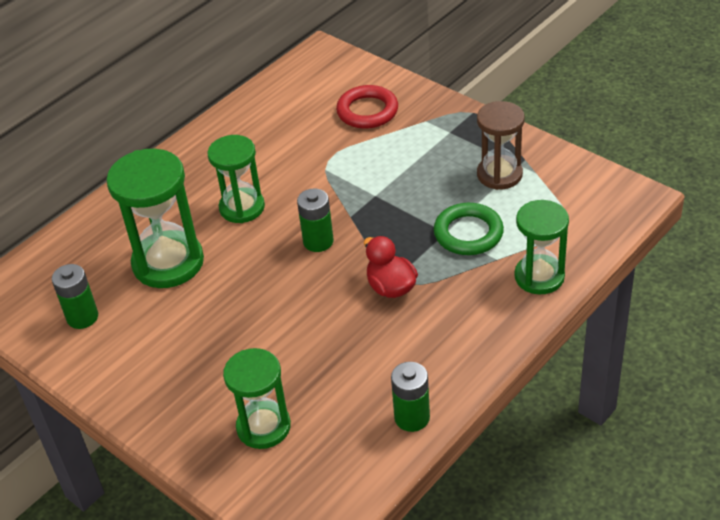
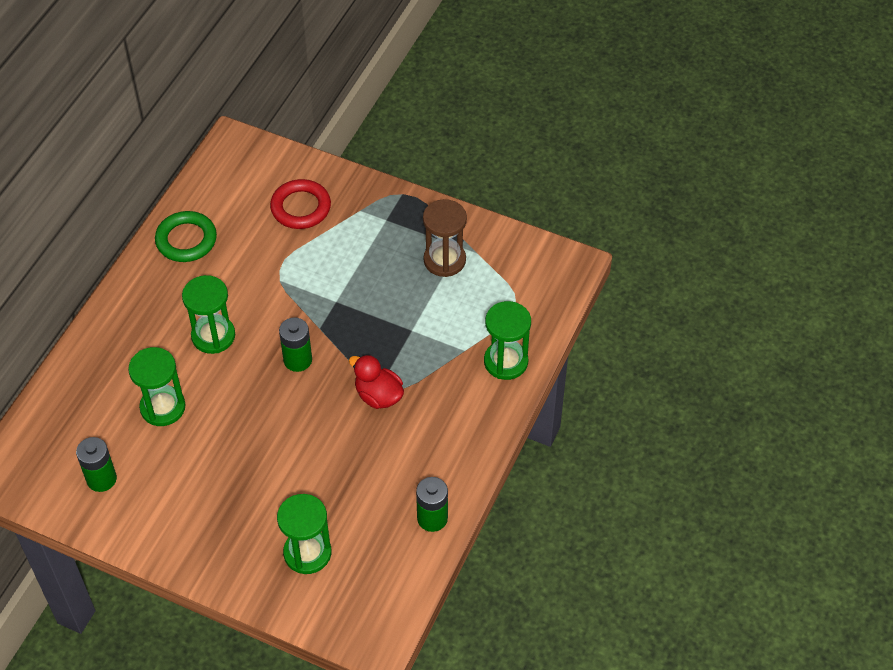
camera: 20 degrees left, 10 degrees up
green hourglass [106,149,204,288] -> green hourglass [128,347,186,426], size x0.66
green ring [434,203,504,255] -> green ring moved to [155,211,217,262]

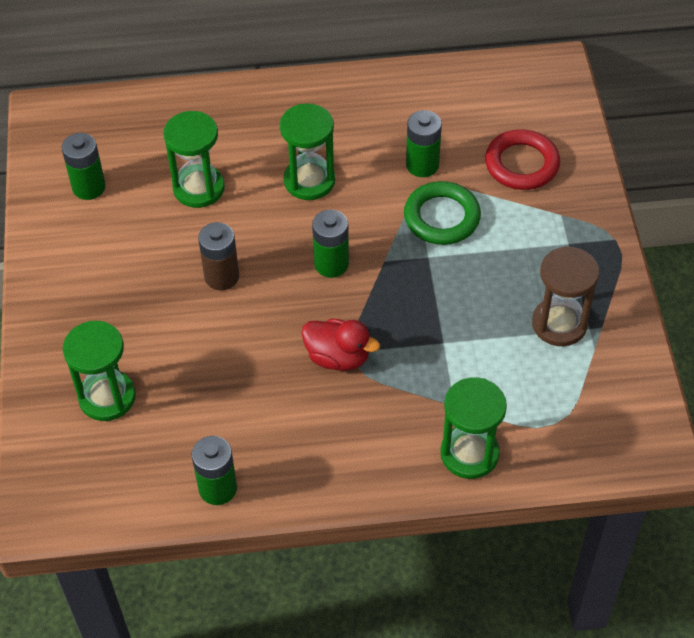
camera: 60 degrees right, 0 degrees up
green ring [155,211,217,262] -> green ring moved to [404,181,481,245]
red duck [349,354,404,409] -> red duck turned 105 degrees clockwise [302,319,380,371]
none -> brown battery [198,222,239,290]
none -> green battery [406,110,442,177]

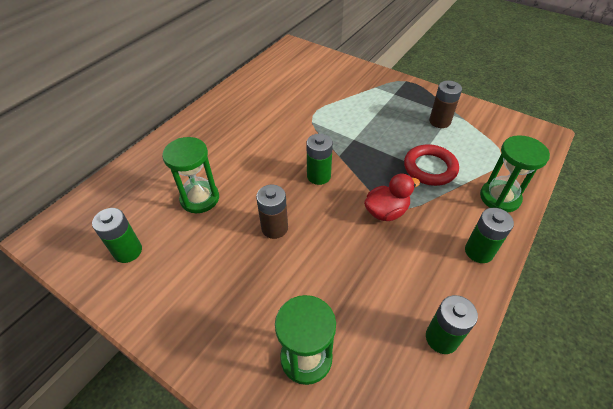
camera: 50 degrees left, 5 degrees down
green hourglass [280,103,335,200] -> none
green ring [404,181,481,245] -> none
green battery [406,110,442,177] -> green battery moved to [465,208,514,263]
red ring [485,129,560,190] -> red ring moved to [404,144,459,186]
brown hourglass [532,246,599,346] -> brown battery [429,81,462,128]

